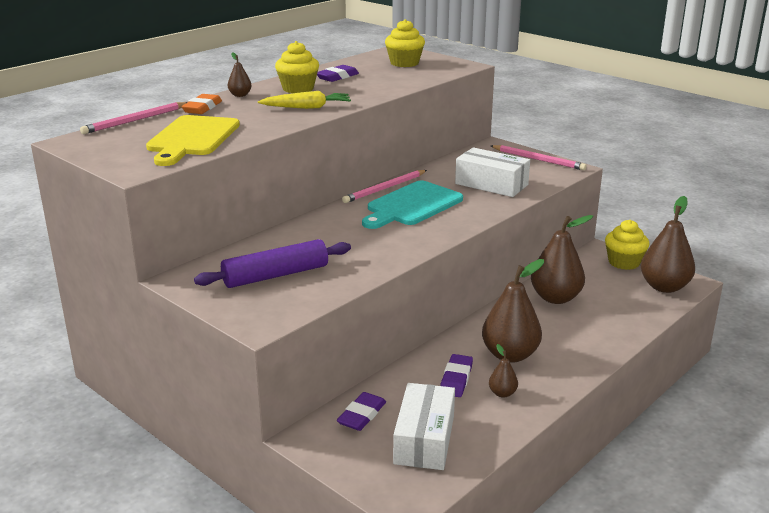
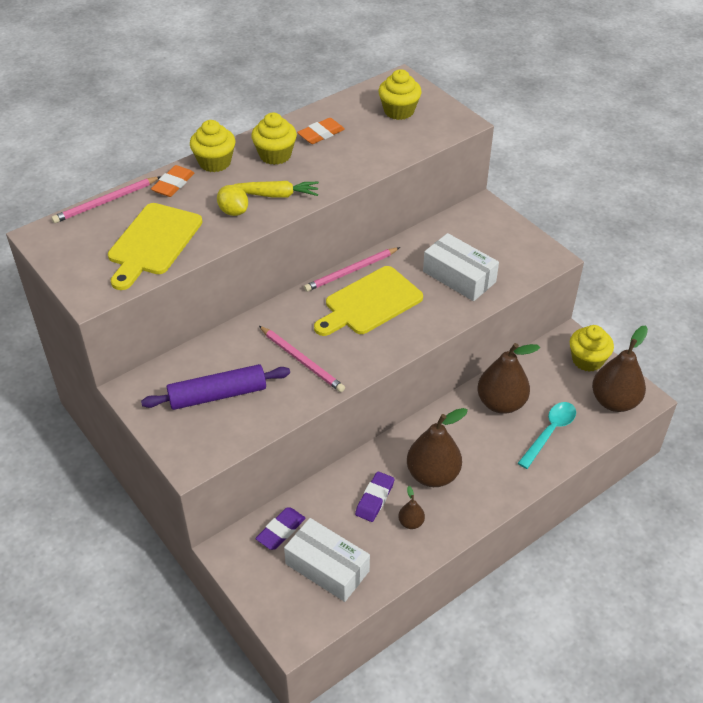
camera: 10 degrees right, 20 degrees up
brown pear [228,52,252,97] -> yellow cupcake [190,120,236,172]
purple eraser [317,65,359,82] -> orange eraser [297,118,345,144]
turquoise cutting board [362,180,463,229] -> yellow cutting board [314,266,423,336]
white box [393,383,455,470] -> white box turned 75 degrees counterclockwise [284,518,370,602]
pink pencil [491,145,586,170] -> pink pencil moved to [259,326,345,392]
none -> yellow lemon [217,185,248,216]
none -> turquoise spoon [518,402,576,469]

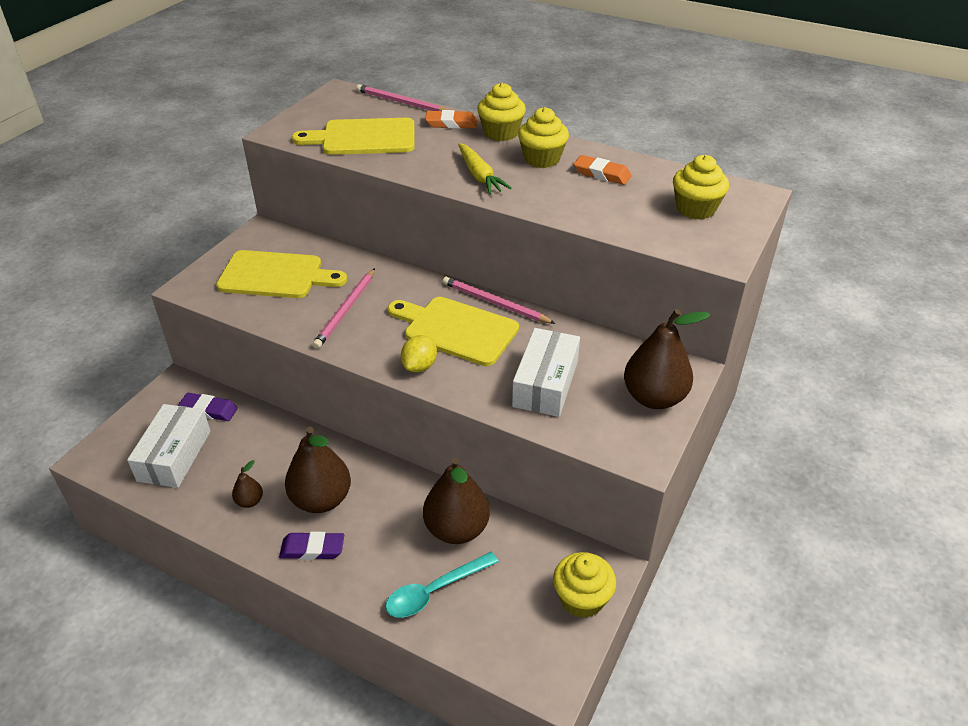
camera: 65 degrees right, 5 degrees down
purple rolling pin [141,364,290,410] -> yellow cutting board [216,250,347,298]
yellow lemon [217,185,248,216] -> yellow lemon moved to [401,335,437,372]
purple eraser [355,471,394,522] -> purple eraser moved to [279,532,344,560]
turquoise spoon [518,402,576,469] -> turquoise spoon turned 135 degrees clockwise [385,552,499,618]
brown pear [592,326,648,412] -> brown pear moved to [624,309,710,409]

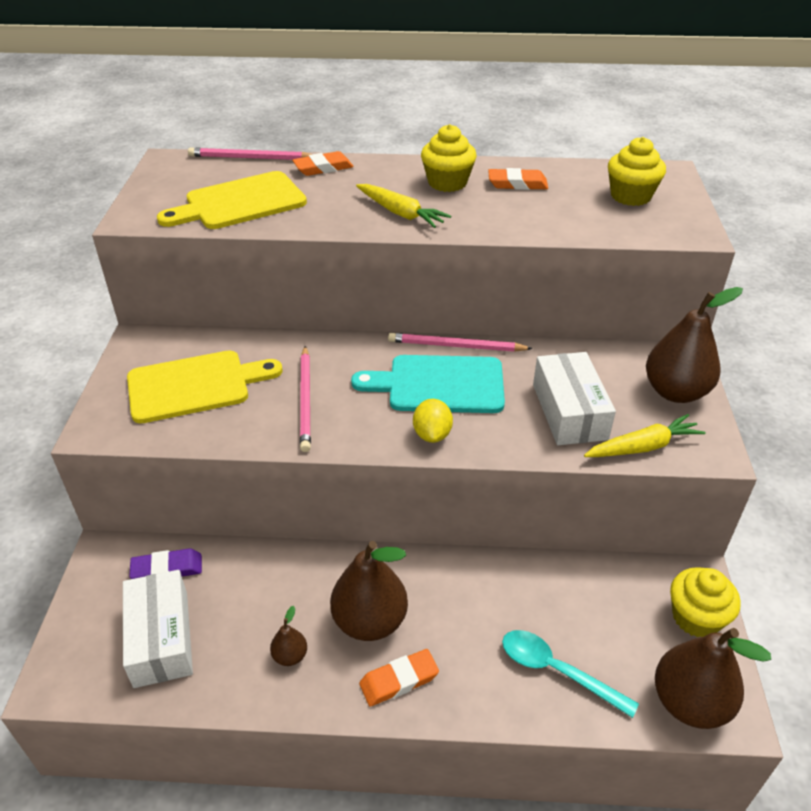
camera: 25 degrees left, 0 degrees up
purple eraser [279,532,344,560] -> orange eraser [359,649,439,706]
turquoise spoon [385,552,499,618] -> turquoise spoon turned 90 degrees clockwise [502,630,639,718]
yellow cutting board [388,297,519,366] -> turquoise cutting board [351,355,505,413]
brown pear [423,458,490,544] -> brown pear moved to [655,628,771,729]
yellow cupcake [477,83,526,141] -> none
none -> yellow carrot [584,414,706,457]

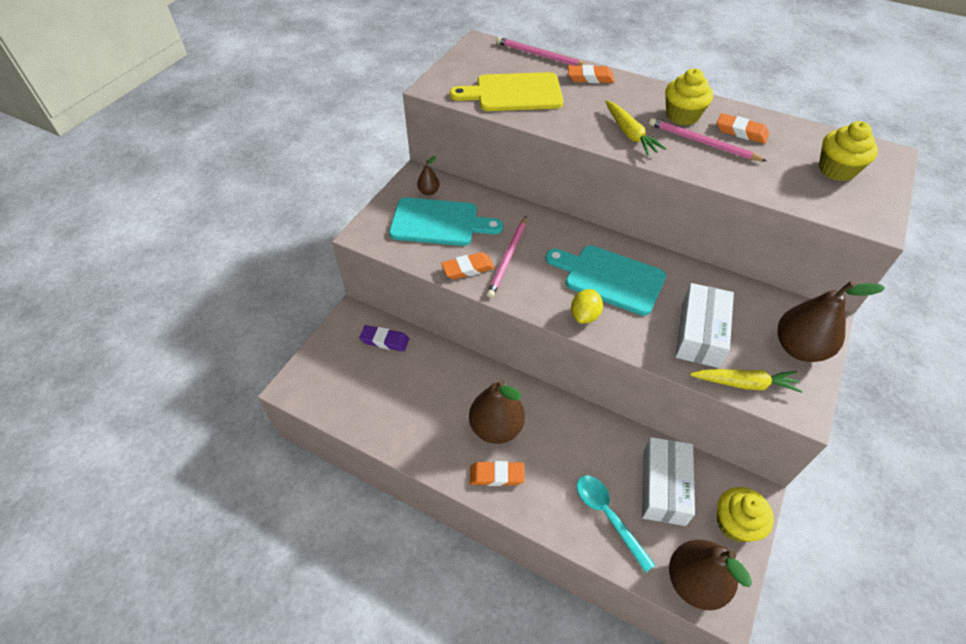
camera: 25 degrees right, 10 degrees up
white box [123,570,193,688] -> white box moved to [642,437,695,526]
yellow cutting board [127,350,282,423] -> turquoise cutting board [389,198,503,246]
brown pear [270,606,307,666] -> brown pear moved to [417,156,440,195]
pink pencil [388,333,533,352] -> pink pencil moved to [649,118,767,161]
none -> orange eraser [441,252,495,279]

